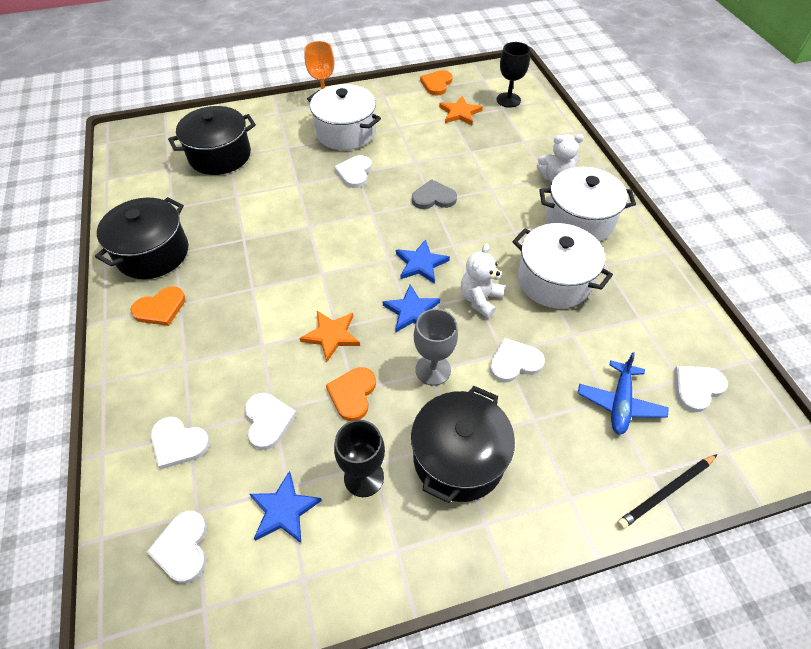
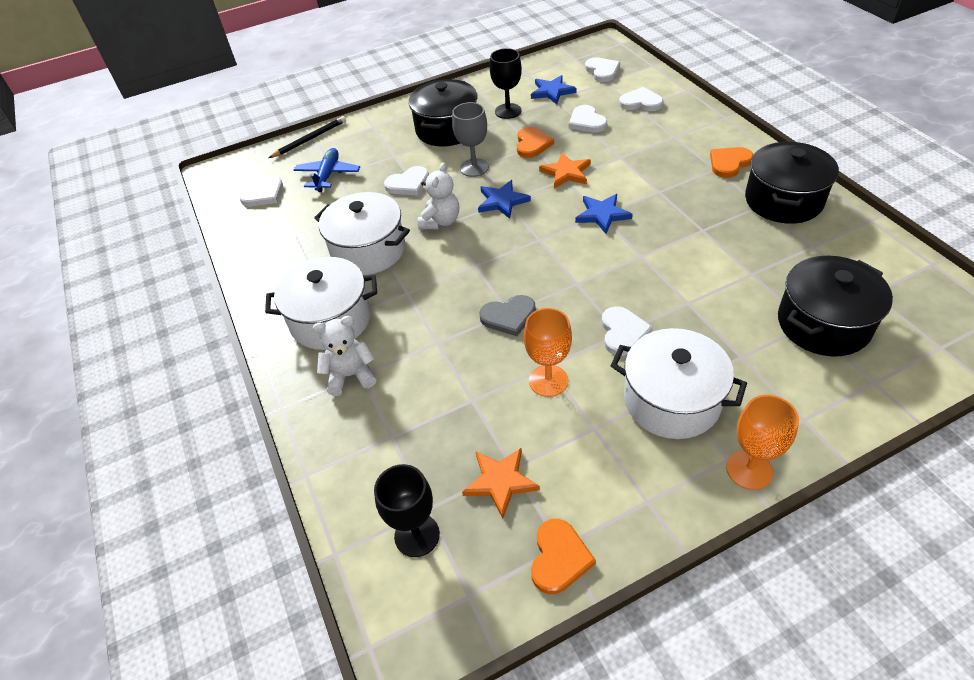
camera: 175 degrees right, 5 degrees down
blue star [396,239,450,284] -> blue star moved to [575,194,633,234]
none -> orange goblet [524,308,572,397]

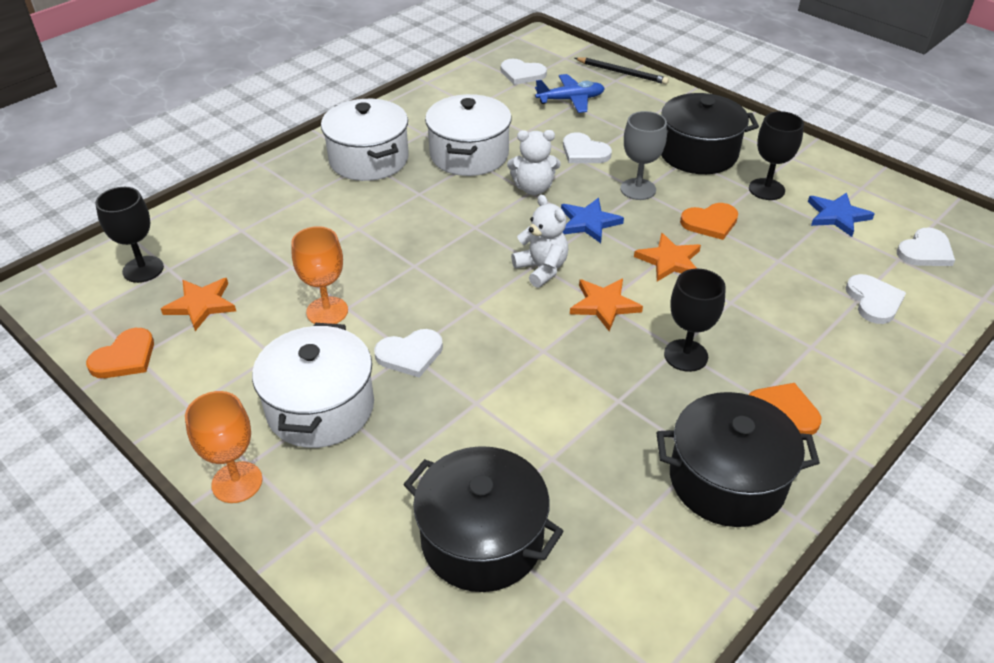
camera: 65 degrees right, 5 degrees down
white teddy bear [313,316,376,396] -> white teddy bear moved to [511,194,568,288]
grey heart [479,295,536,336] -> none
orange heart [531,519,596,594] -> orange heart turned 45 degrees counterclockwise [86,328,154,378]
white heart [569,105,607,132] -> none
blue star [575,194,633,234] -> orange star [570,278,643,331]
none -> black goblet [664,269,726,372]

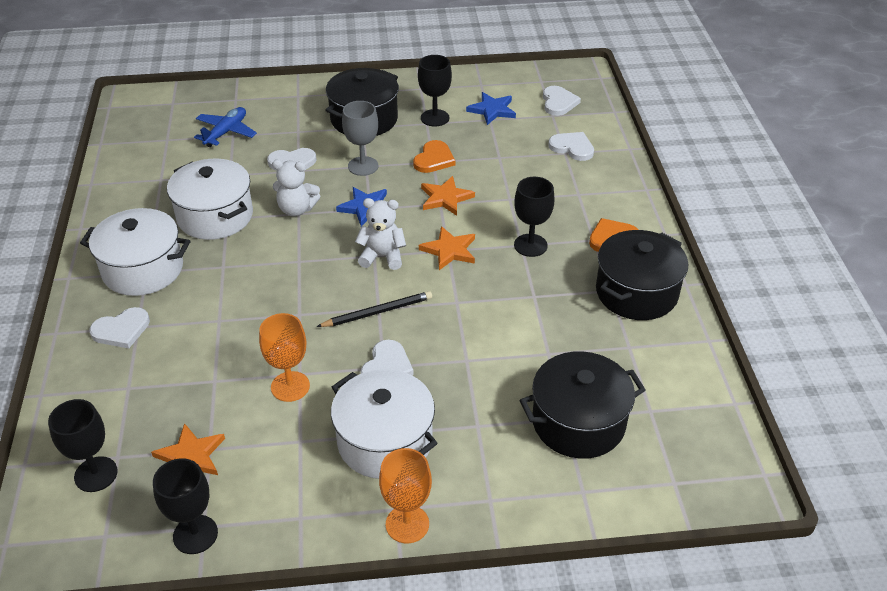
camera: 50 degrees left, 0 degrees up
orange heart [86,328,154,378] -> black goblet [153,458,218,554]
white heart [501,59,547,85] -> white heart moved to [89,307,150,348]
white teddy bear [507,130,561,195] -> white teddy bear turned 60 degrees clockwise [272,160,320,216]
black pencil [575,57,669,84] -> black pencil moved to [316,291,432,327]

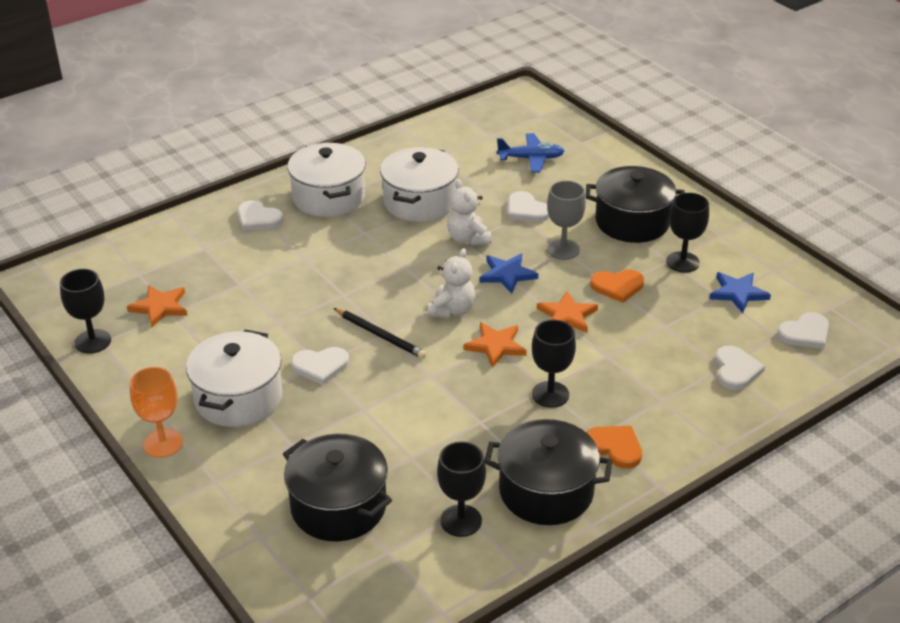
camera: 60 degrees right, 5 degrees down
black goblet [48,399,118,492] -> black goblet moved to [437,441,486,537]
orange goblet [259,313,310,402] -> none
white teddy bear [355,198,406,270] -> white teddy bear turned 45 degrees clockwise [428,248,475,318]

